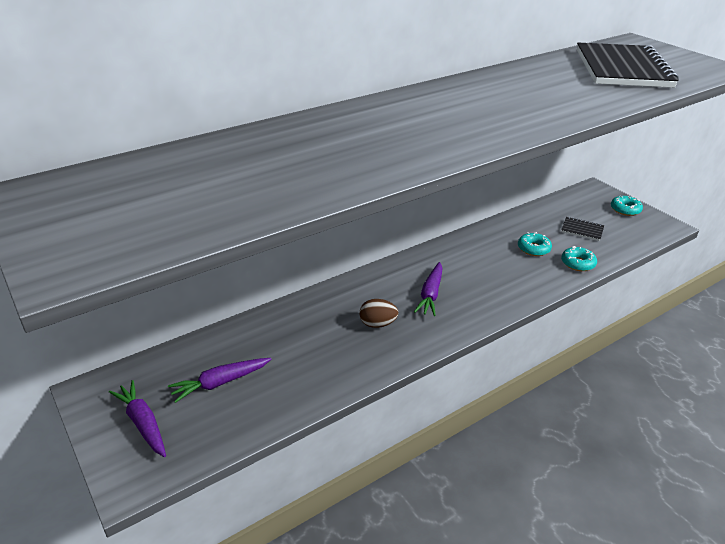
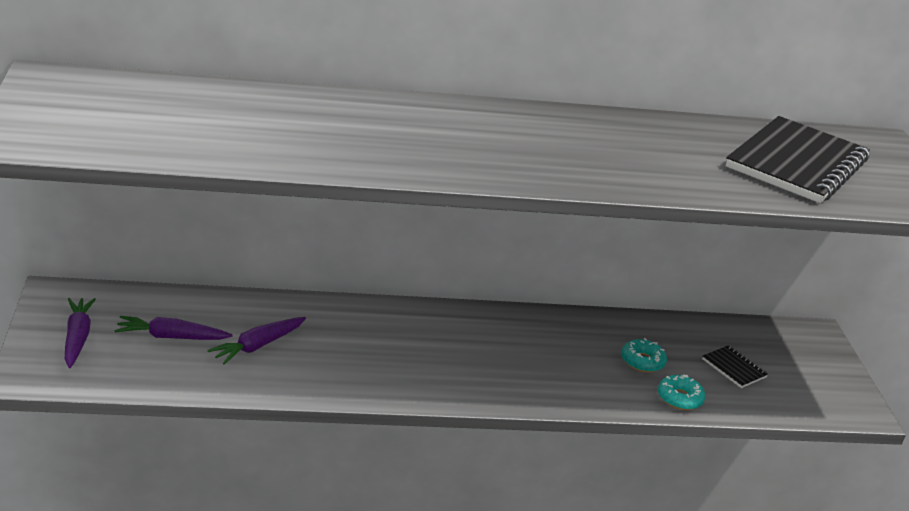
camera: 25 degrees right, 5 degrees down
brown egg [359,299,399,328] -> none
purple carrot [414,262,443,316] -> purple carrot moved to [207,317,306,365]
turquoise donut [611,196,643,216] -> none

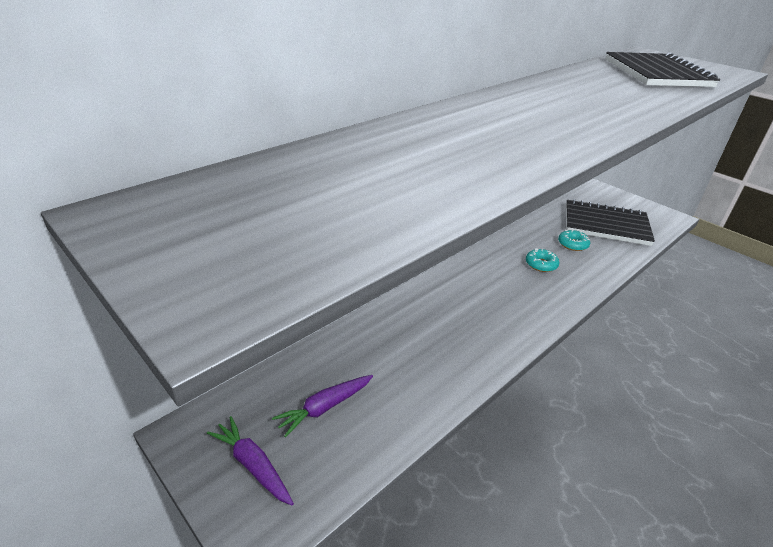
camera: 35 degrees left, 5 degrees up
purple carrot [207,317,306,365] -> none
turquoise donut [658,374,705,410] -> turquoise donut moved to [526,248,559,272]
black notebook [702,345,768,388] -> black notebook [566,199,655,246], size x2.32

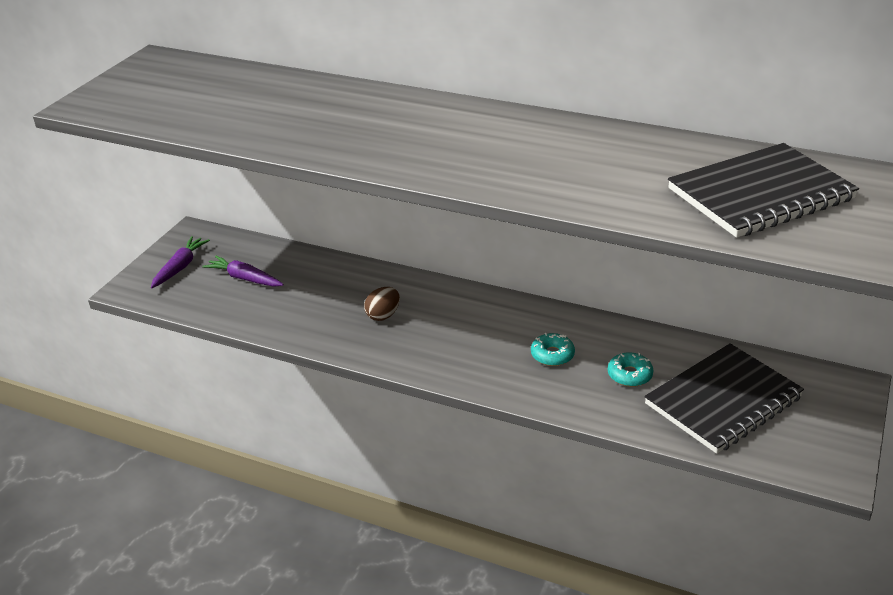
camera: 70 degrees right, 0 degrees up
black notebook [566,199,655,246] -> black notebook turned 60 degrees clockwise [644,343,804,454]
none -> brown egg [364,287,400,321]

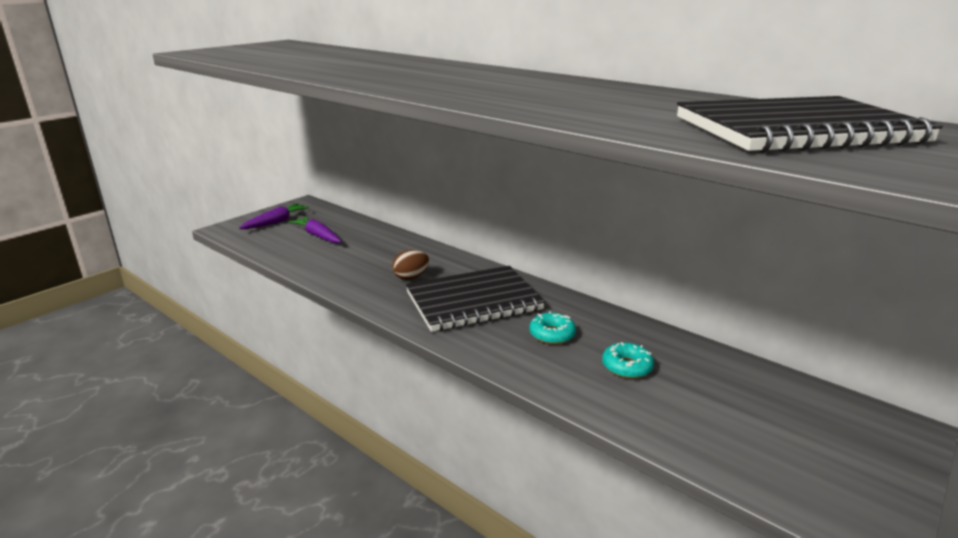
camera: 15 degrees right, 10 degrees down
black notebook [644,343,804,454] -> black notebook moved to [406,266,545,332]

